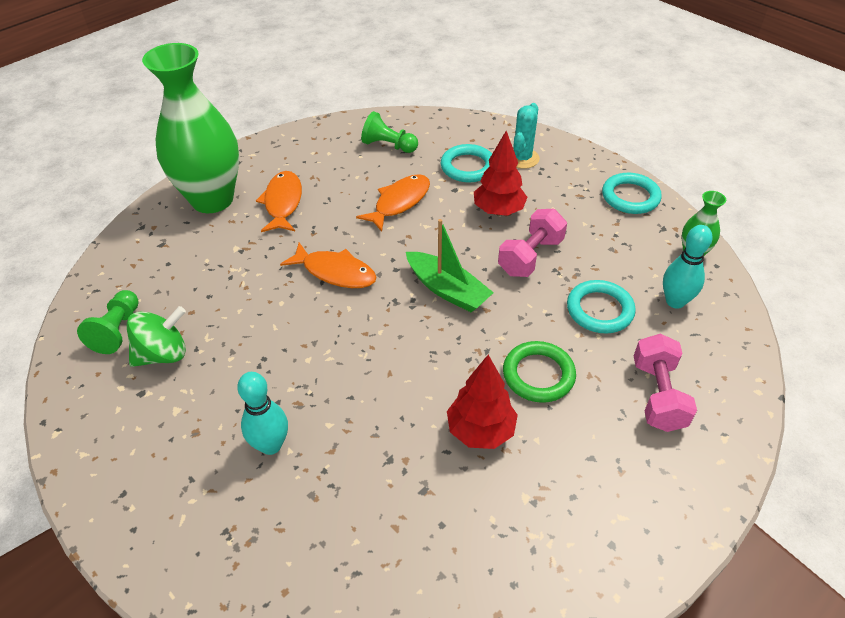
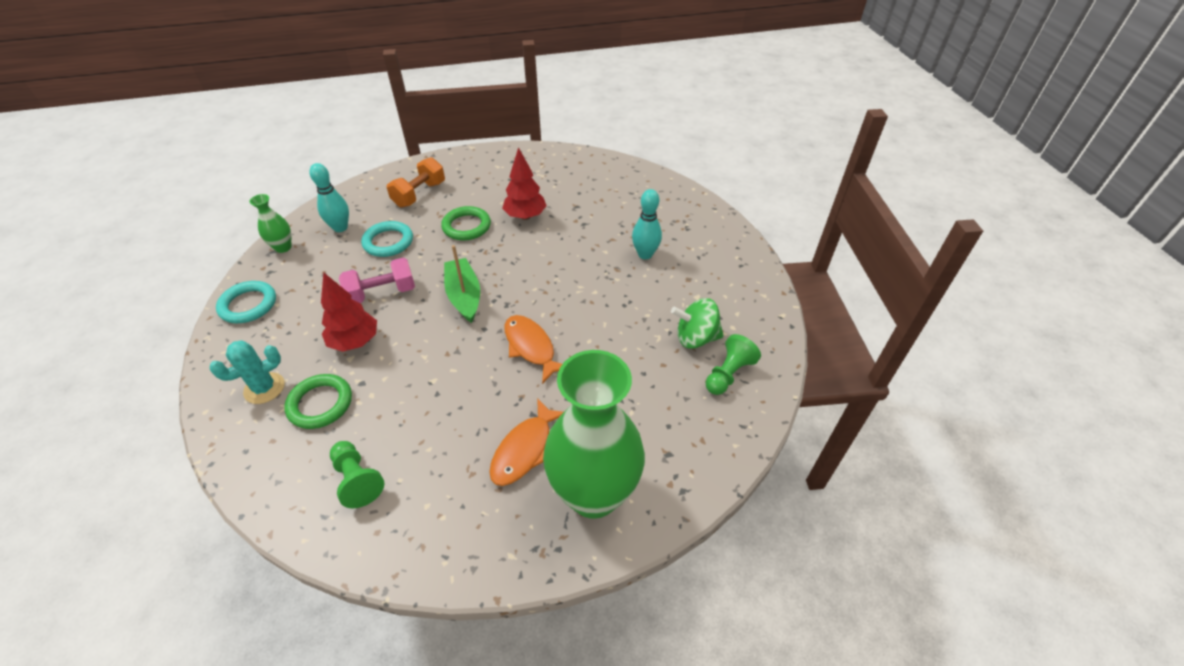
camera: 150 degrees left, 0 degrees up
orange fish [356,174,430,232] -> none
turquoise ring [440,144,492,183] -> green ring [284,374,352,429]
pink dumbbell [634,334,697,432] -> orange dumbbell [387,157,445,208]

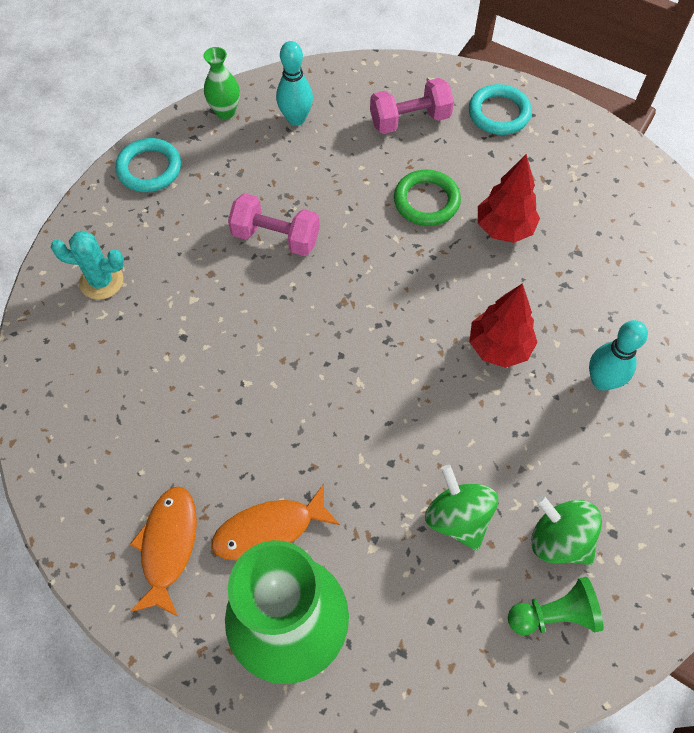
camera: 40 degrees right, 15 degrees up
green ring [284,374,352,429] -> none
red tree [321,272,377,352] -> red tree moved to [469,283,538,368]
green pawn [330,441,384,508] -> none
turquoise ring [361,221,413,257] -> turquoise ring moved to [469,84,532,135]
orange dumbbell [387,157,445,208] -> pink dumbbell [370,78,454,134]
green boat [444,245,480,323] -> none
orange fish [504,315,562,384] -> orange fish moved to [130,486,197,617]
none -> green spinning top [425,465,498,551]

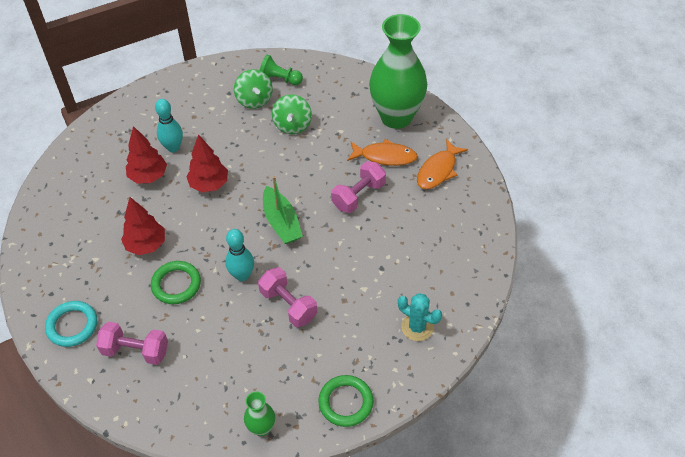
camera: 150 degrees left, 10 degrees down
turquoise ring [115,138,181,192] -> green ring [318,375,373,427]
turquoise bowling pin [276,41,313,126] -> turquoise bowling pin moved to [225,229,254,281]
none -> red tree [126,126,167,184]
none -> green boat [263,176,303,244]
none -> pink dumbbell [331,161,386,213]

